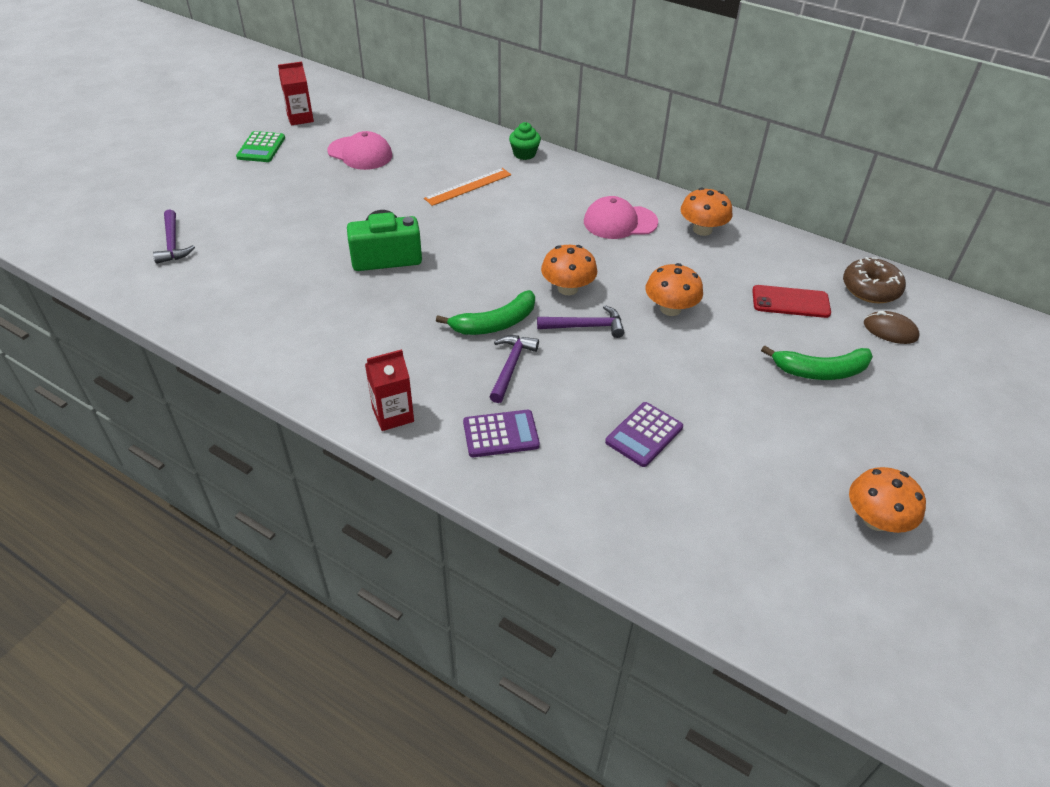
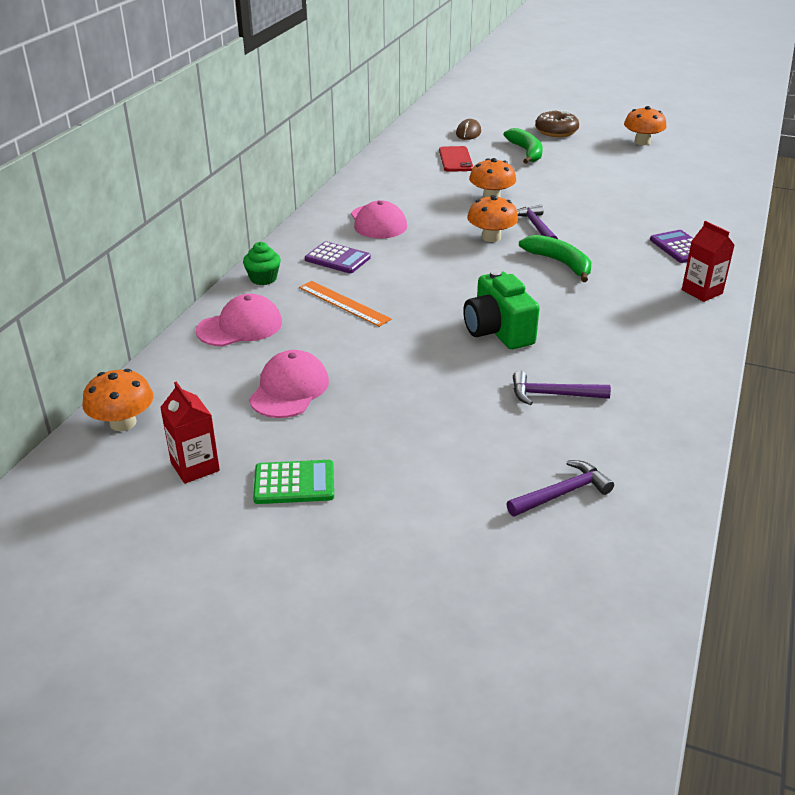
camera: 100 degrees left, 10 degrees down
purple hammer [489,335,539,403] -> purple hammer moved to [513,371,611,405]
purple calculator [605,402,683,467] -> purple calculator moved to [305,241,371,273]
orange mushroom [681,188,732,236] -> orange mushroom moved to [83,369,153,431]
brown donut [843,257,906,303] -> brown donut moved to [535,110,579,137]
none -> pink cap [196,294,282,346]

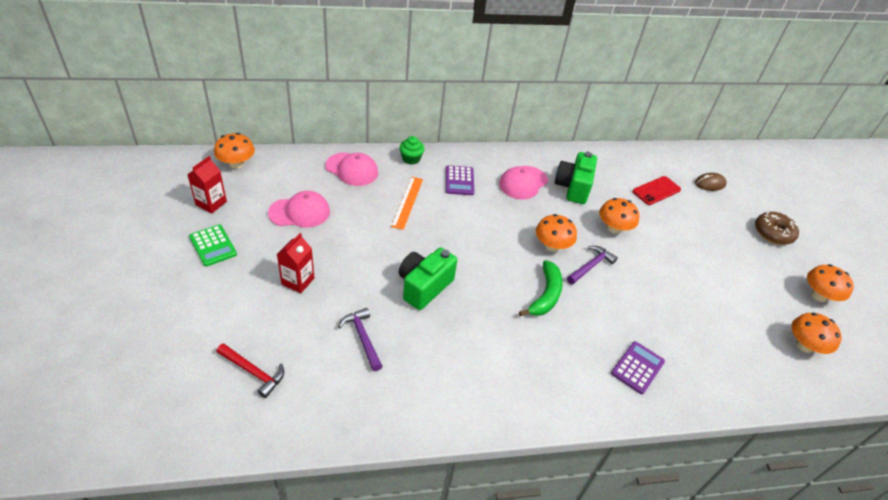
camera: 55 degrees right, 10 degrees up
green banana [503,128,543,164] -> none
purple hammer [506,460,614,516] -> red hammer [217,343,284,398]
red carton [682,221,734,302] -> red carton moved to [277,233,314,294]
none -> green camera [555,152,597,204]
none -> orange mushroom [791,313,842,354]

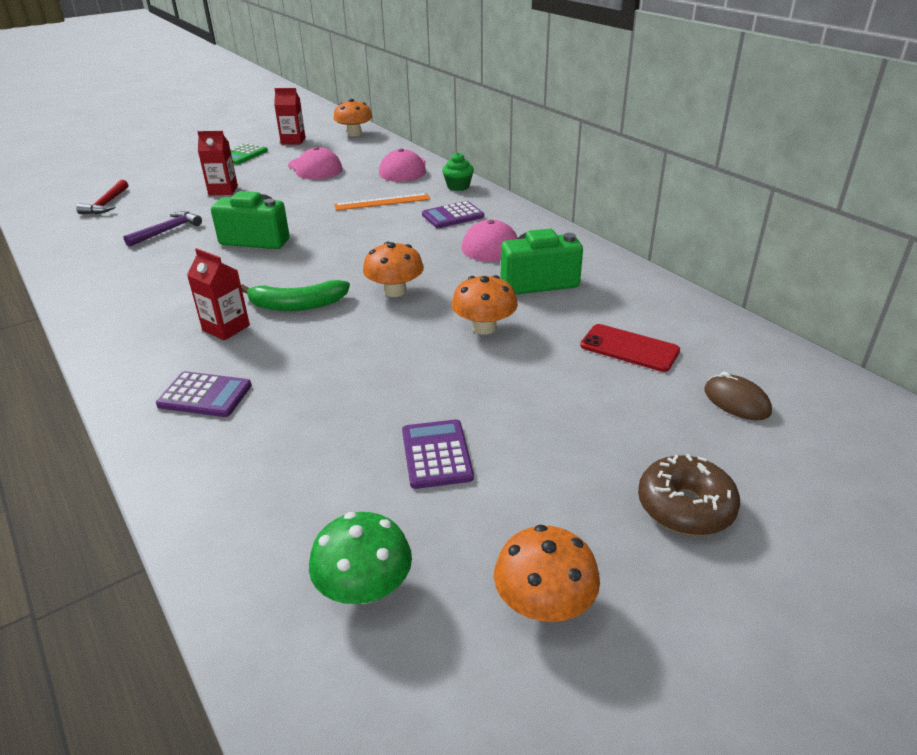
camera: 70 degrees right, 10 degrees down
purple hammer [567,246,618,284] -> none
orange mushroom [791,313,842,354] -> green mushroom [309,512,412,604]
none -> red carton [187,248,250,340]
none -> purple calculator [402,419,474,489]

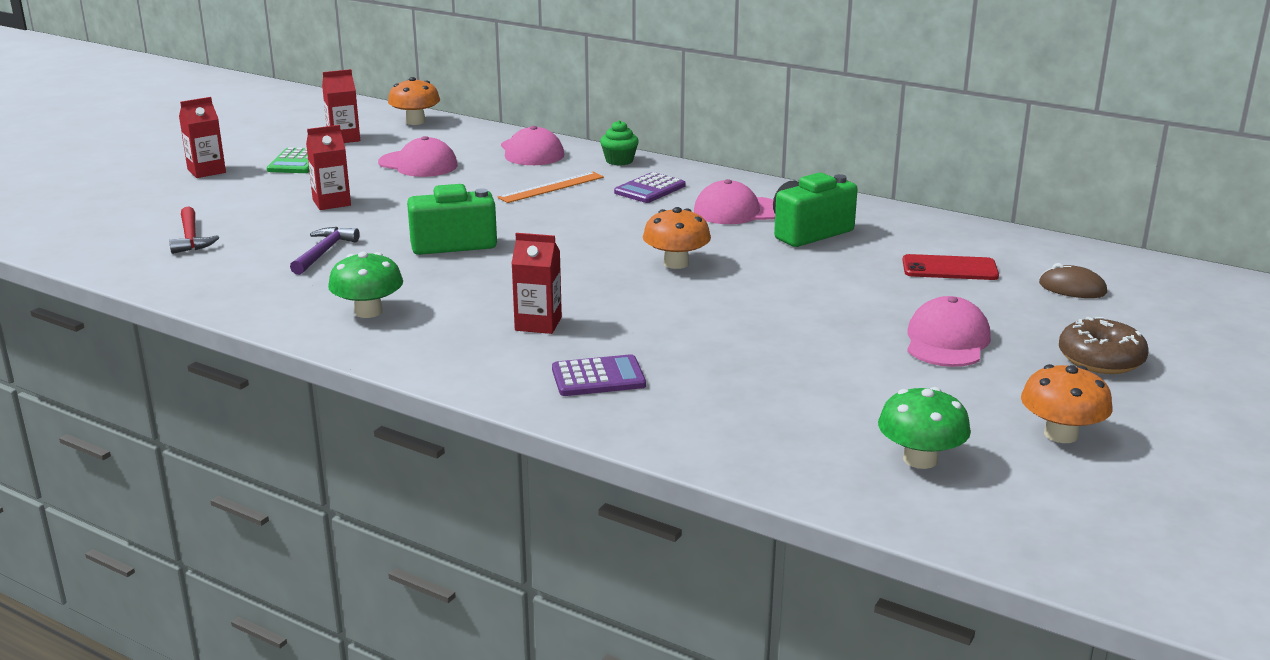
camera: 25 degrees left, 10 degrees down
green banana [241,280,350,311] -> none
purple calculator [402,419,474,489] -> none
orange mushroom [451,275,518,334] -> none
none -> red carton [179,97,226,178]
none -> green mushroom [328,252,403,318]
none -> pink cap [907,296,991,367]

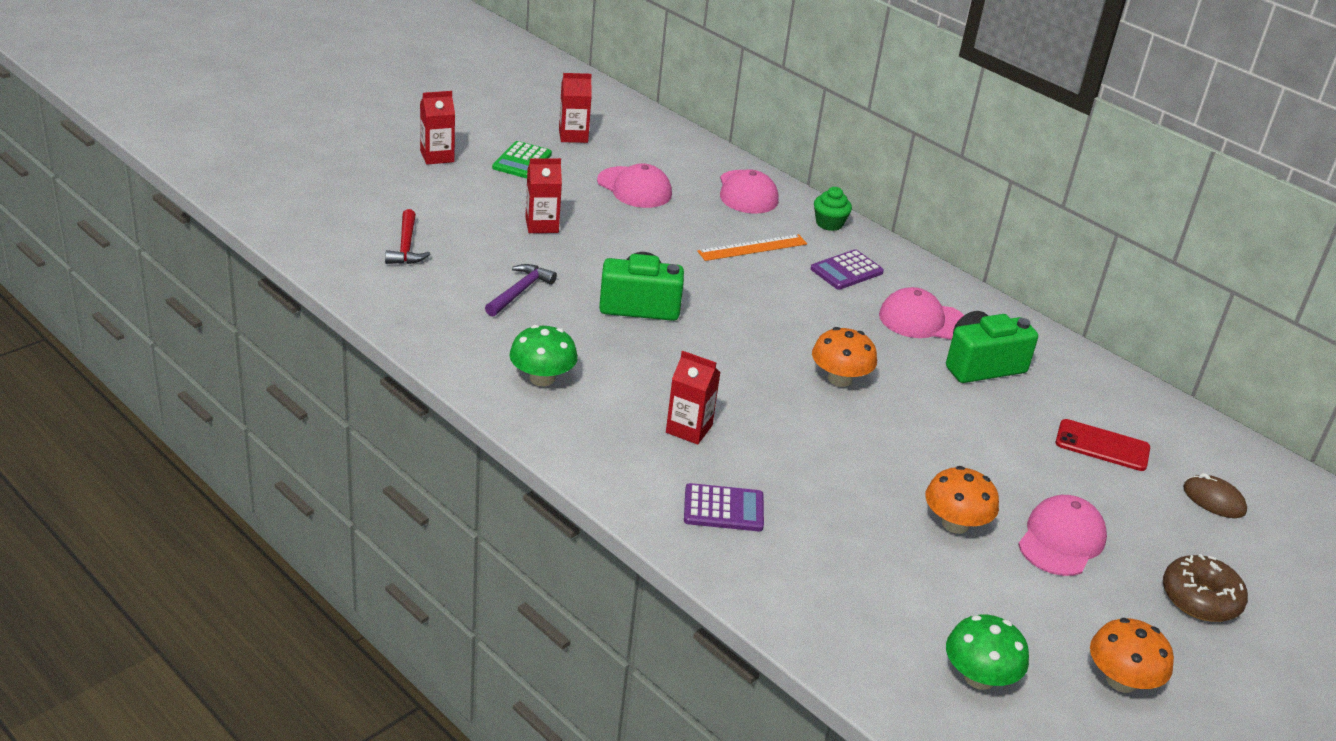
camera: 10 degrees right, 10 degrees up
orange mushroom [388,77,440,125] -> orange mushroom moved to [925,466,999,534]

